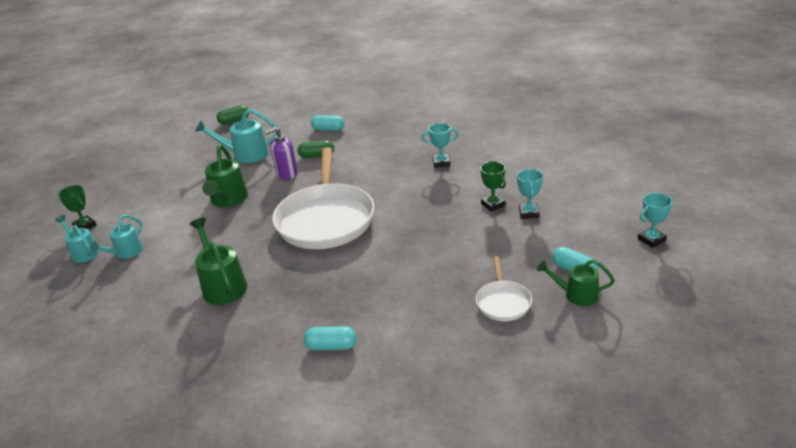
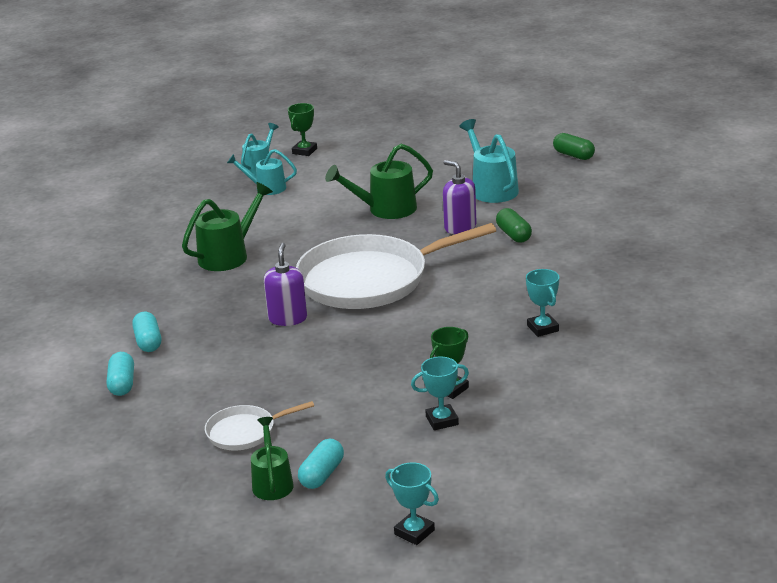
camera: 70 degrees right, 5 degrees down
turquoise capsule [311,115,344,131] -> turquoise capsule moved to [107,352,134,396]
none -> purple soap dispenser [264,243,307,326]

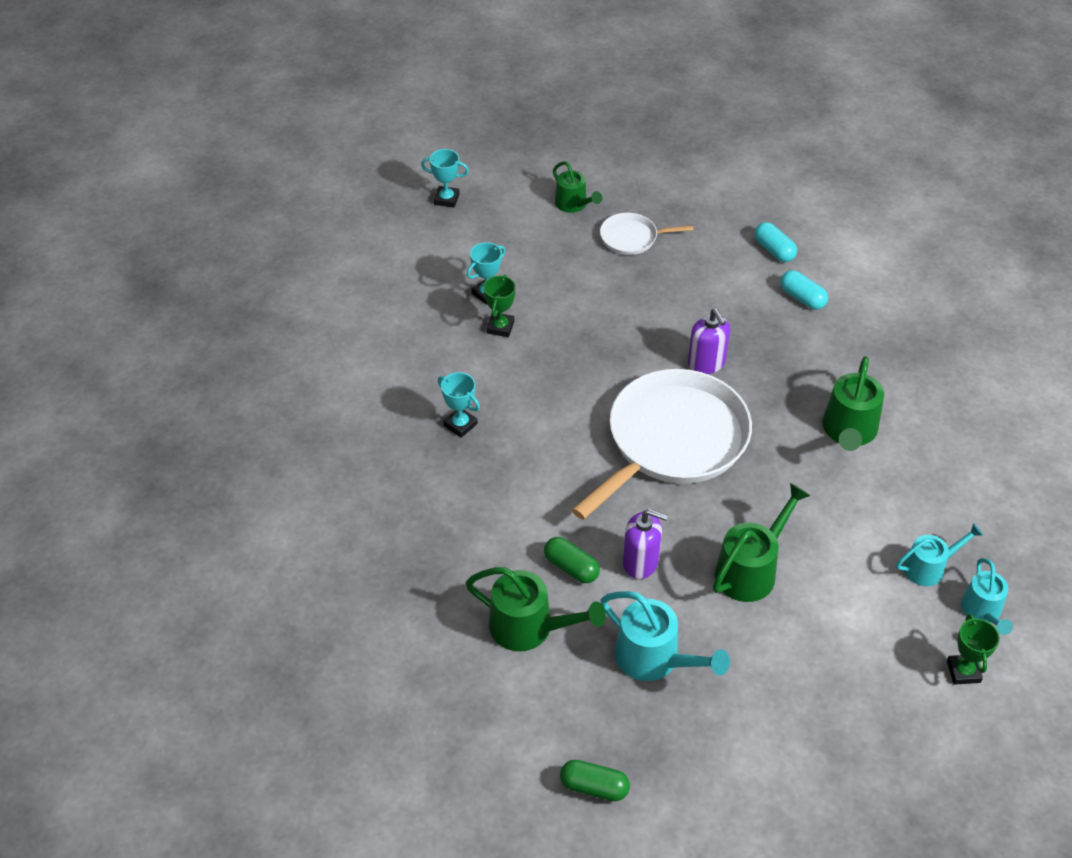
camera: 150 degrees right, 20 degrees up
white pan [205,401,314,450] -> white pan turned 135 degrees counterclockwise [600,213,693,255]
turquoise capsule [298,439,344,489] -> none
none -> green watering can [466,567,606,651]

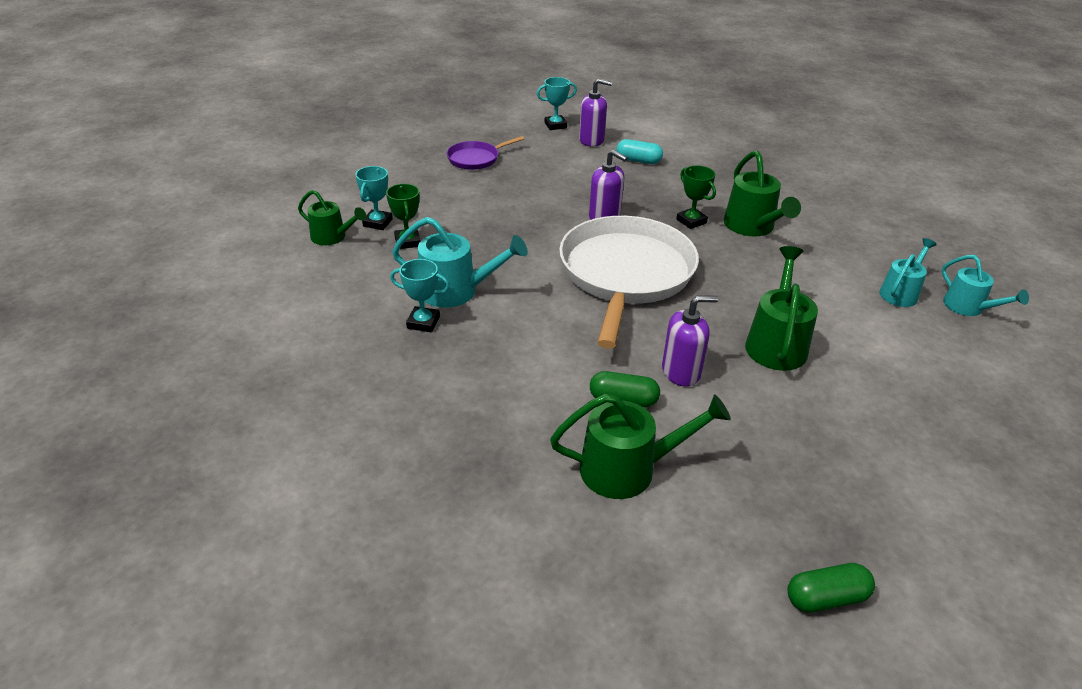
camera: 30 degrees left, 10 degrees down
turquoise trophy [421,149,469,208] -> turquoise trophy moved to [537,77,577,130]
green watering can [553,161,602,213] -> green watering can moved to [298,190,366,245]
white pan [600,213,693,255] -> purple pan [447,136,524,170]
turquoise watering can [600,591,730,681] -> turquoise watering can moved to [392,217,528,308]
turquoise capsule [754,222,797,262] -> purple soap dispenser [579,79,612,147]
green trophy [947,614,1000,685] -> green trophy moved to [676,166,716,229]

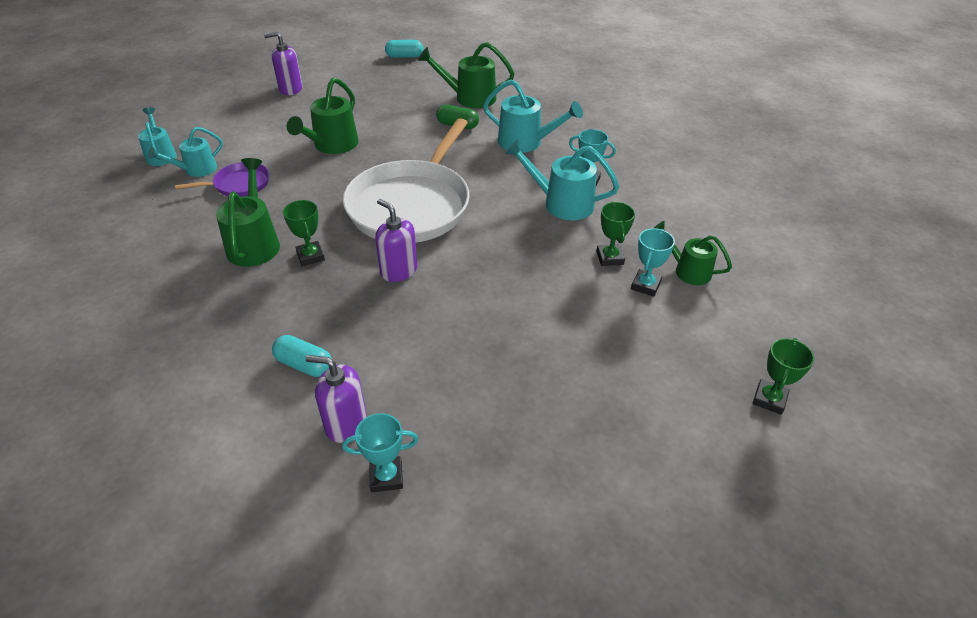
camera: 170 degrees left, 5 degrees up
purple pan [447,136,524,170] -> purple pan moved to [175,162,269,197]
purple soap dispenser [662,295,718,387] -> purple soap dispenser moved to [264,32,302,95]
green capsule [788,563,875,613] -> turquoise capsule [385,40,424,58]
none -> turquoise watering can [483,79,583,153]
none -> green trophy [753,338,814,415]

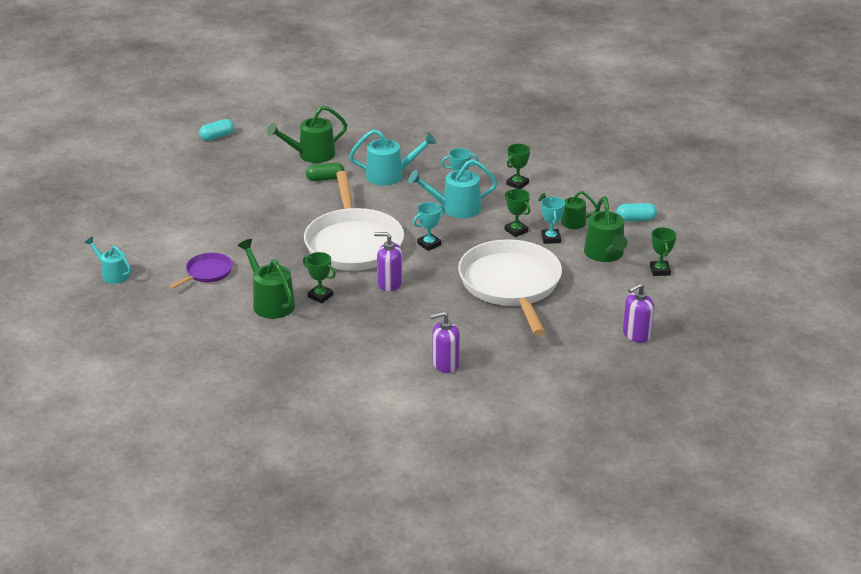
camera: 30 degrees left, 10 degrees down
turquoise watering can [148,127,223,177] -> none
purple soap dispenser [264,32,302,95] -> purple soap dispenser moved to [623,283,654,343]
turquoise capsule [272,335,332,377] -> turquoise capsule moved to [616,203,657,222]
green watering can [287,78,359,154] -> green watering can moved to [584,196,627,262]
turquoise trophy [342,413,419,492] -> turquoise trophy moved to [413,202,445,251]
none -> white pan [458,239,562,335]
none -> green trophy [506,144,530,189]

